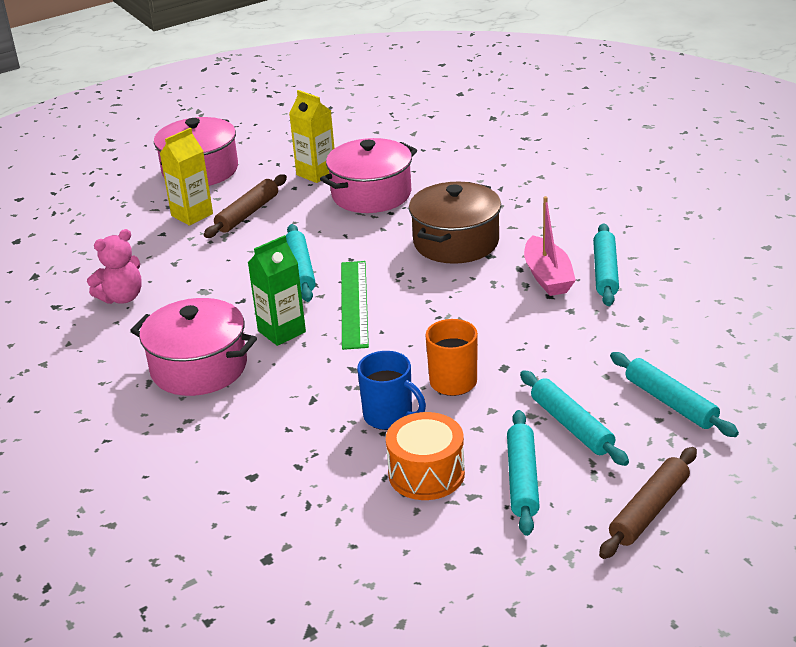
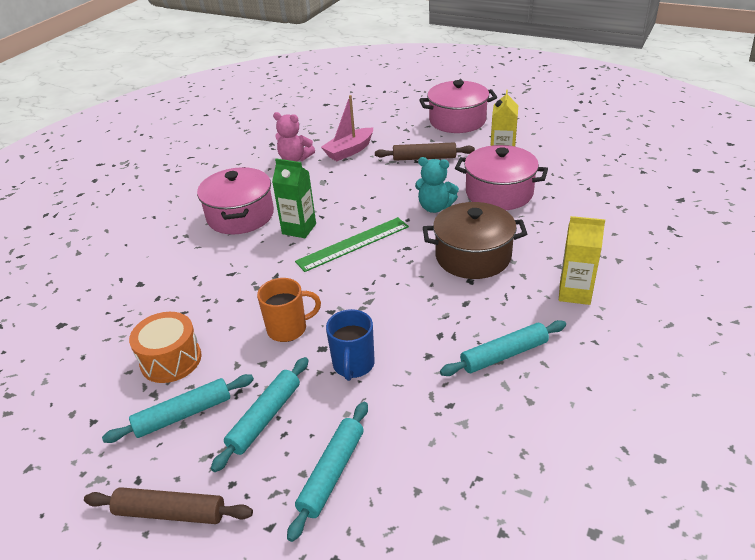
camera: 60 degrees right, 5 degrees up
yellow carton [160,128,213,226] -> yellow carton moved to [559,216,605,305]
turquoise rolling pin [286,224,316,302] -> none
blue mug [357,351,426,430] -> blue mug moved to [326,309,375,381]
pink boat [524,196,576,296] -> pink boat moved to [321,95,373,161]
none -> turquoise teddy bear [415,157,459,213]

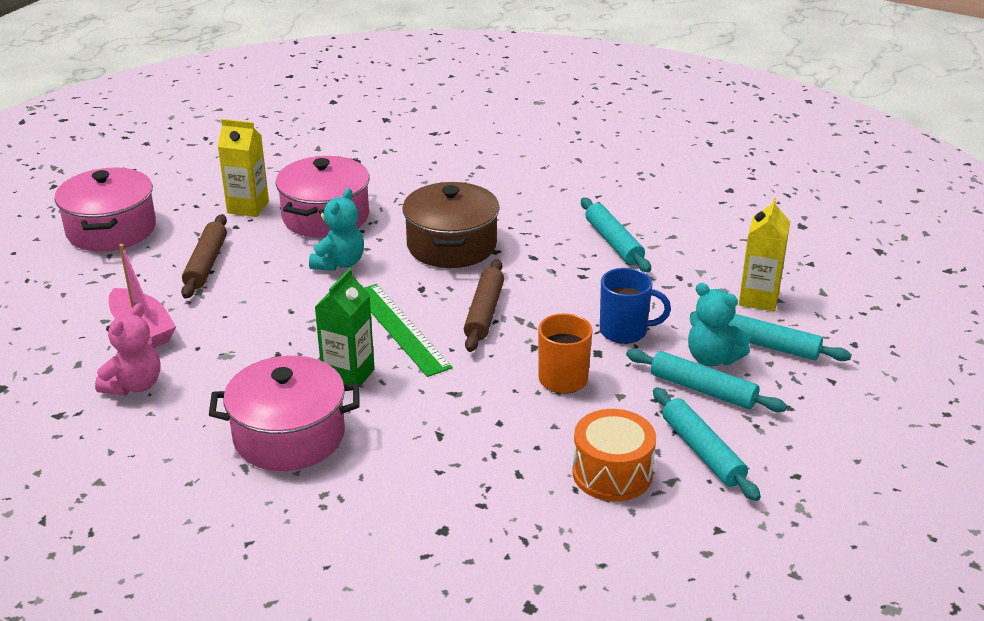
camera: 90 degrees left, 5 degrees down
brown rolling pin [84,487,253,524] -> brown rolling pin moved to [464,259,504,352]
yellow carton [559,216,605,305] -> yellow carton moved to [739,197,790,311]
none -> turquoise teddy bear [688,283,751,366]

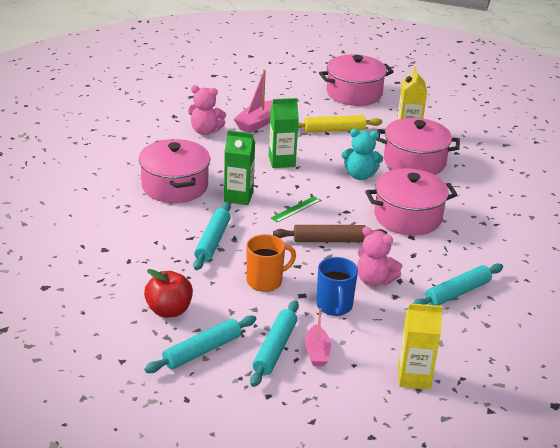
camera: 75 degrees right, 0 degrees up
brown rolling pin [181,214,227,299] -> yellow rolling pin [298,115,382,132]
green ruler [364,284,452,377] -> green ruler [271,196,321,223], size x0.53
brown pot [402,182,500,268] -> pink pot [365,168,457,236]
orange drum [572,409,656,501] -> red apple [144,269,193,318]
turquoise teddy bear [688,283,751,366] -> pink boat [305,308,331,366]
turquoise rolling pin [690,311,852,361] -> turquoise rolling pin moved to [193,202,231,270]
none -> green carton [269,98,299,168]
none -> pink teddy bear [357,226,402,287]

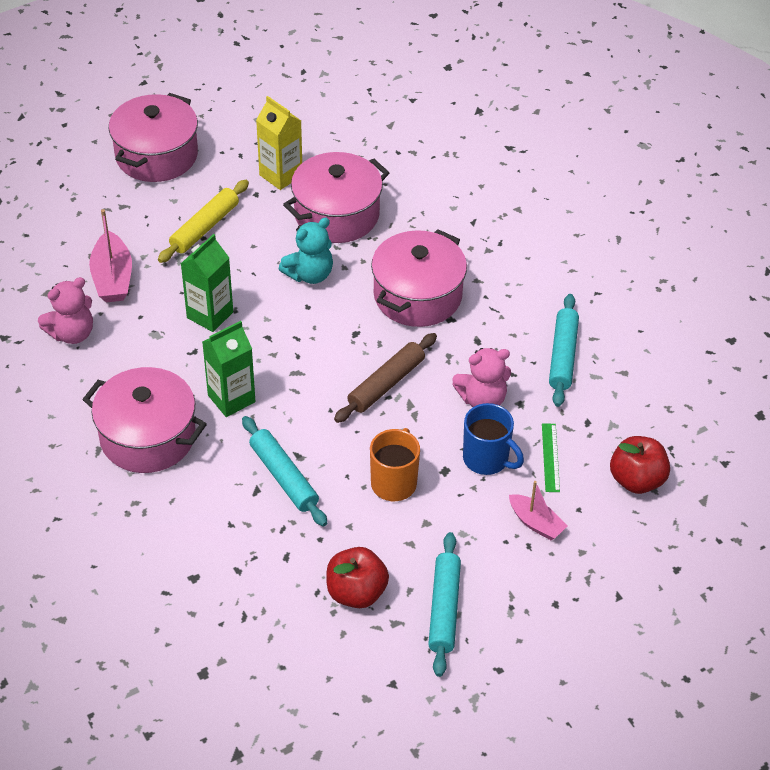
camera: 45 degrees left, 15 degrees up
turquoise rolling pin [250,300,299,387] -> none
green ruler [271,196,321,223] -> green ruler moved to [542,423,560,492]
yellow carton [398,303,443,389] -> red apple [610,436,670,494]

